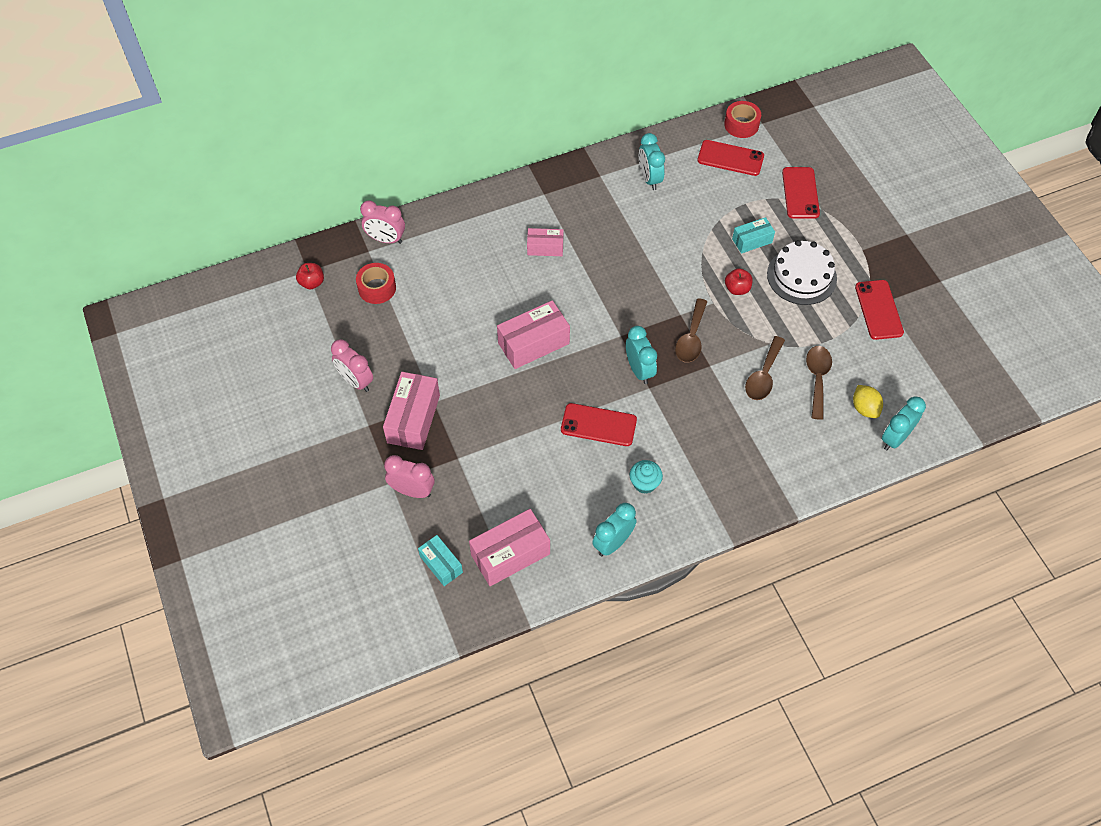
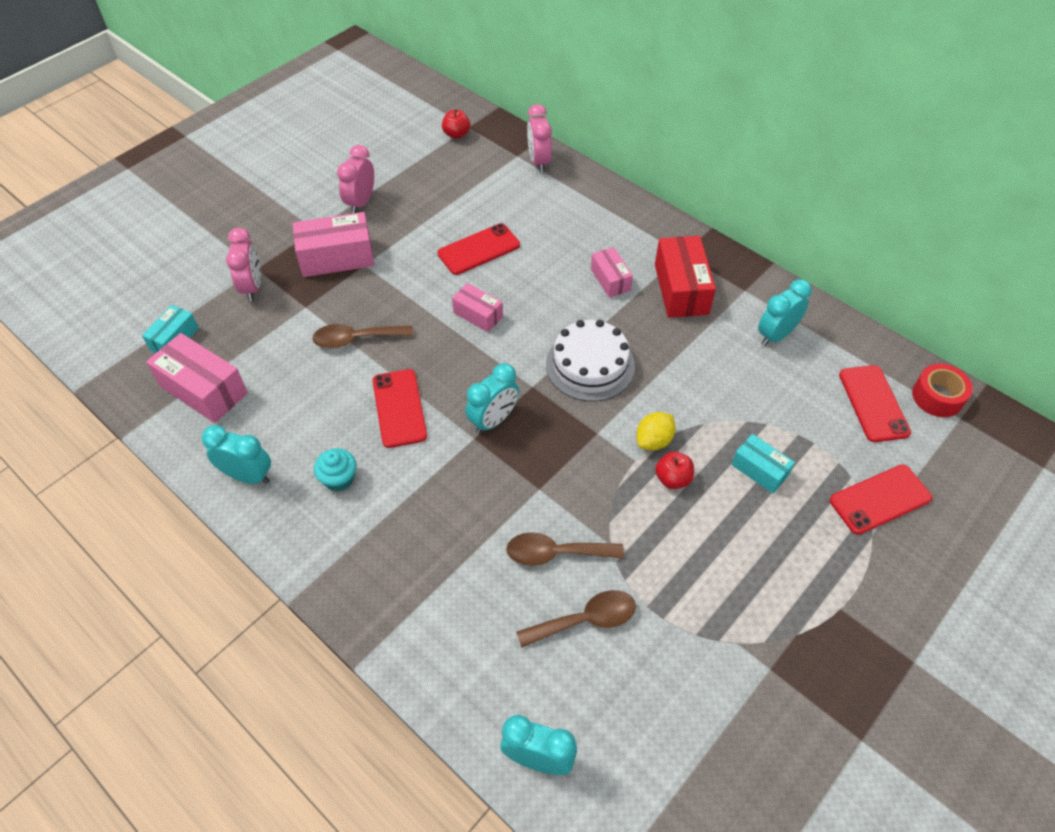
camera: 65 degrees right, 5 degrees down
red tape [356,263,396,304] -> none
pink box [497,300,570,369] -> pink box [452,283,503,332], size x0.59
brown spoon [675,298,707,363] -> brown spoon moved to [312,324,413,348]
white cake [767,240,837,305] -> white cake moved to [546,320,635,401]
yellow lemon [853,385,883,418] -> yellow lemon moved to [636,412,676,451]
red phone [855,280,904,340] -> red phone moved to [437,223,520,275]
none -> red box [655,236,716,318]

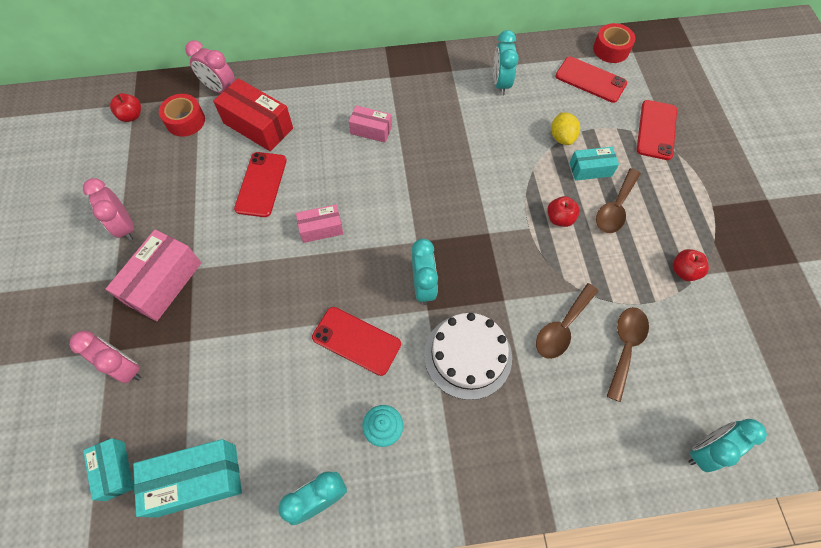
camera: 50 degrees left, 10 degrees up
pink box [146,333,248,423] -> turquoise box [133,439,242,518]
brown spoon [312,324,413,348] -> brown spoon moved to [596,168,641,233]
white cake [546,320,635,401] -> white cake moved to [424,313,512,400]
yellow lemon [636,412,676,451] -> yellow lemon moved to [551,112,580,145]
red box [655,236,716,318] -> red box moved to [213,78,293,151]
none -> red tape [159,94,205,137]
none -> red apple [673,249,709,281]

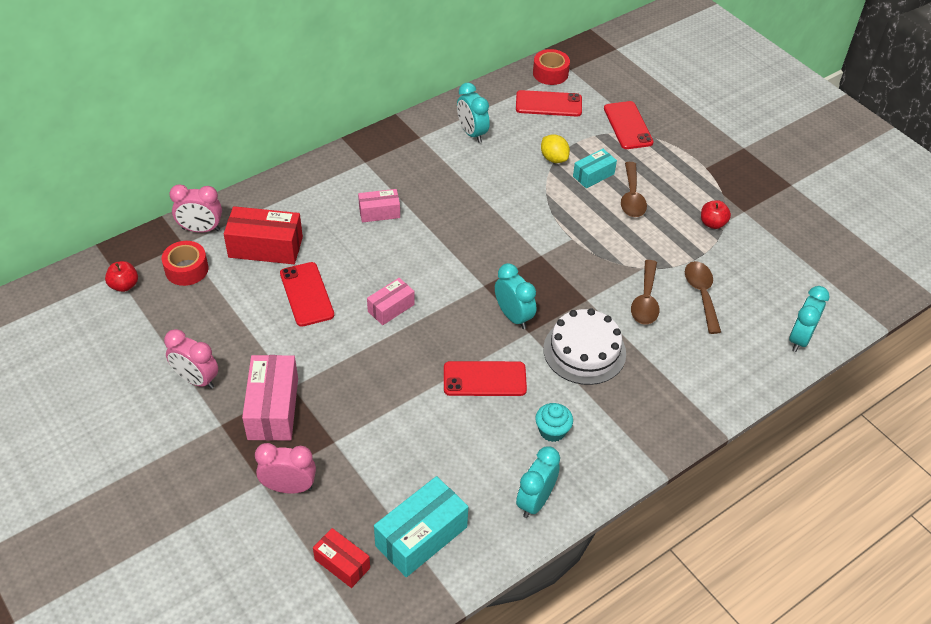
camera: 30 degrees left, 15 degrees down
turquoise box [83,438,134,501] -> red box [313,528,370,588]
red apple [547,196,580,227] -> none

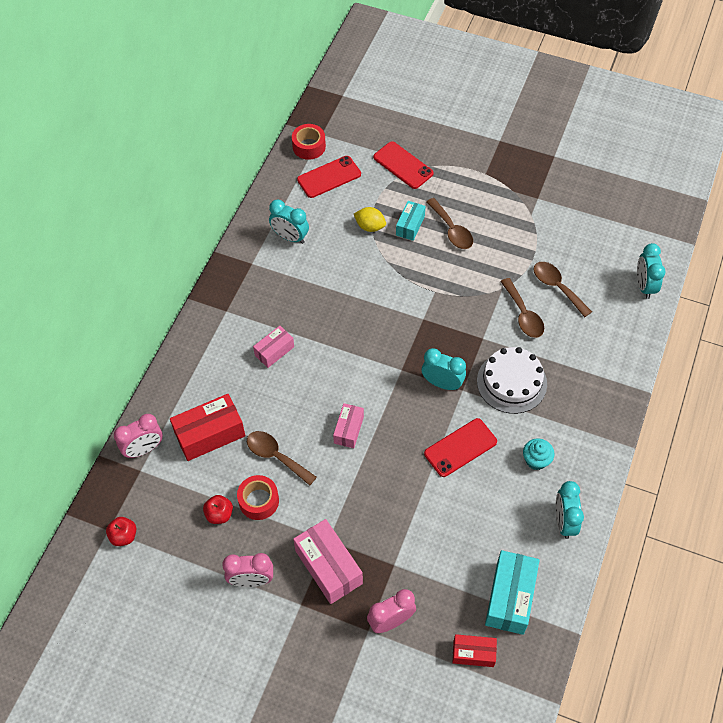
camera: 30 degrees left, 10 degrees up
red tape [162,241,208,286] -> red tape moved to [237,475,279,520]
red phone [280,262,334,327] -> brown spoon [247,431,317,486]
red apple [701,200,731,229] -> red apple moved to [203,495,233,524]

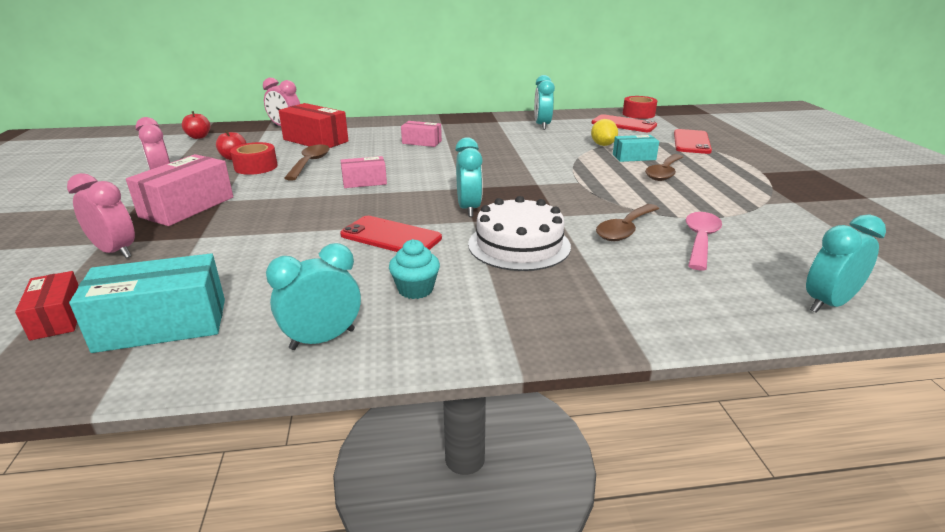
camera: 60 degrees right, 30 degrees down
brown spoon [533,262,592,317] -> pink spoon [686,212,722,270]

